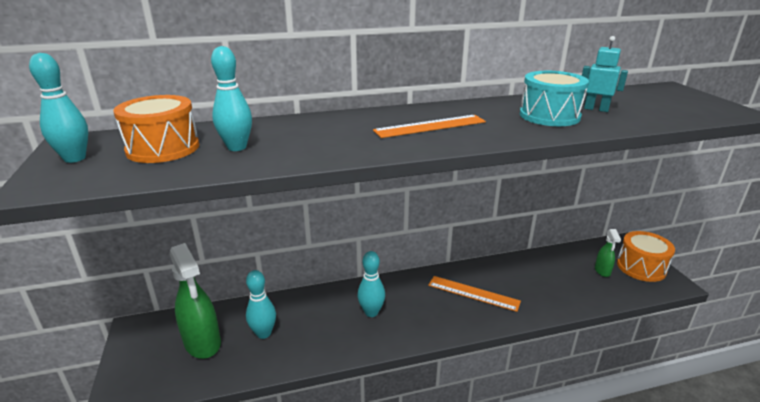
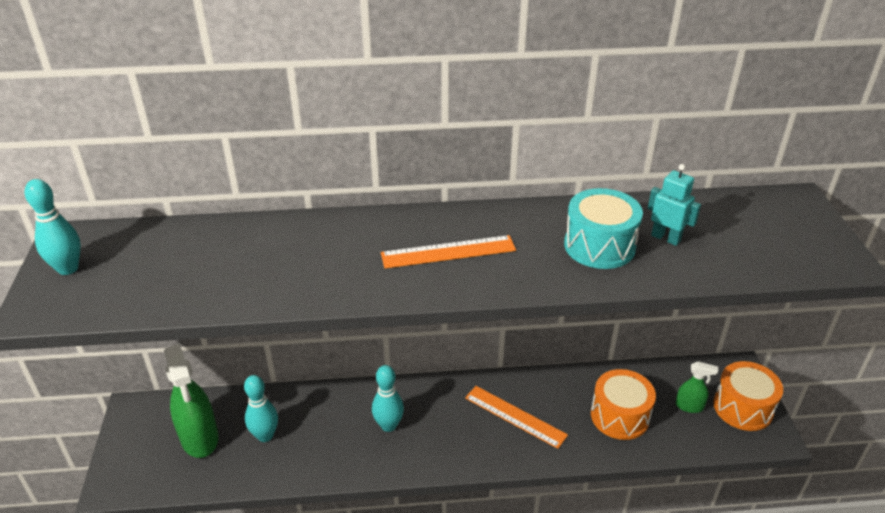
camera: 10 degrees right, 10 degrees up
orange drum [113,95,199,163] -> orange drum moved to [591,369,656,440]
turquoise bowling pin [211,46,252,151] -> none
green spray bottle [595,229,621,277] -> green spray bottle turned 90 degrees counterclockwise [675,362,718,413]

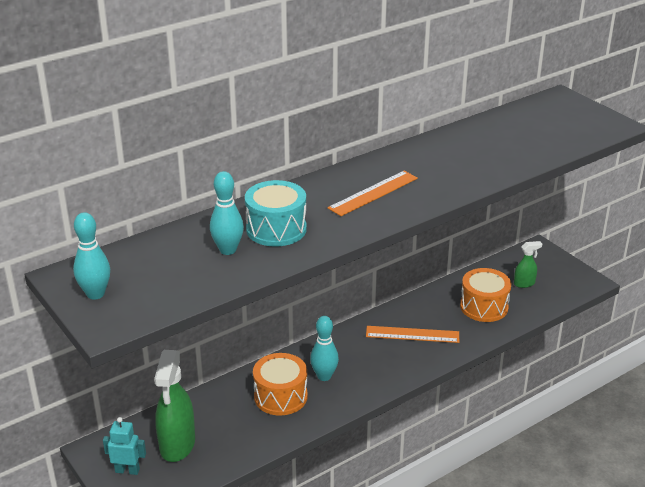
camera: 30 degrees left, 5 degrees down
green spray bottle [164,344,219,458] -> green spray bottle turned 60 degrees clockwise [154,350,195,462]
turquoise bowling pin [244,375,278,442] -> turquoise bowling pin moved to [210,171,244,255]
turquoise drum [564,188,643,269] -> turquoise drum moved to [245,180,307,246]
turquoise robot [648,164,701,246] -> turquoise robot moved to [103,417,146,475]
orange drum [713,361,783,431] -> orange drum moved to [253,353,308,415]

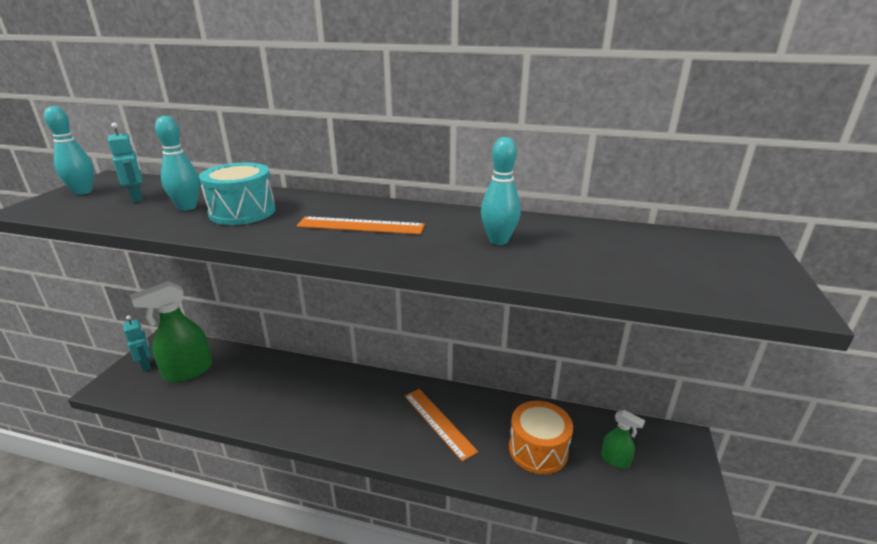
camera: 50 degrees right, 5 degrees down
orange drum [253,353,308,415] -> none
turquoise bowling pin [310,316,339,381] -> turquoise bowling pin moved to [481,137,521,245]
none -> turquoise robot [108,123,143,203]

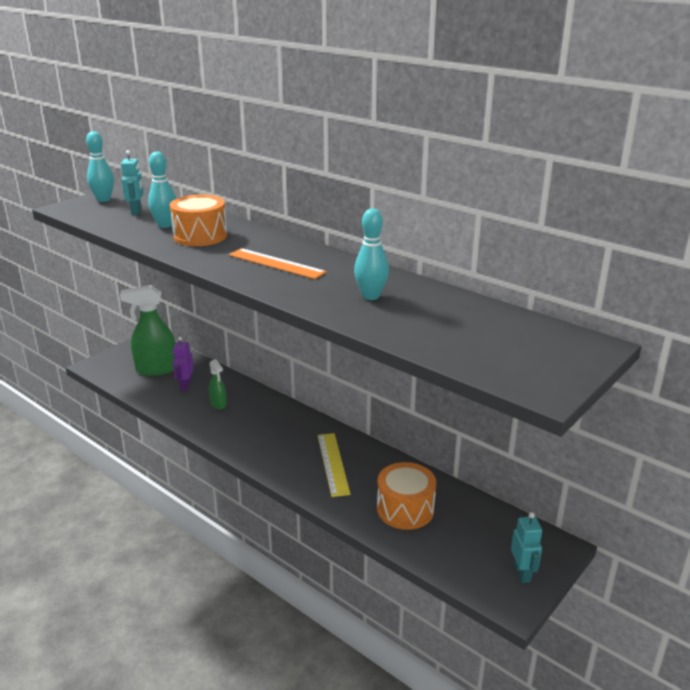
camera: 25 degrees right, 0 degrees up
turquoise robot [123,315,151,371] -> turquoise robot moved to [511,512,542,583]
turquoise drum [199,163,276,225] -> orange drum [170,194,227,246]
orange ruler [405,389,478,462] -> yellow ruler [318,433,351,497]
green spray bottle [601,410,645,469] -> green spray bottle moved to [209,359,227,410]
none -> purple robot [173,336,194,391]

